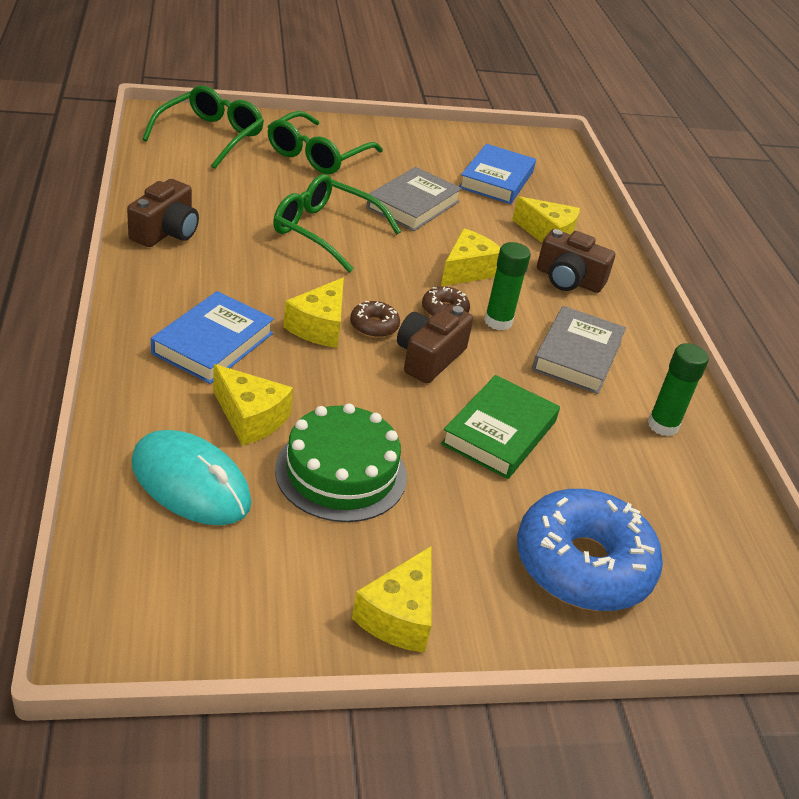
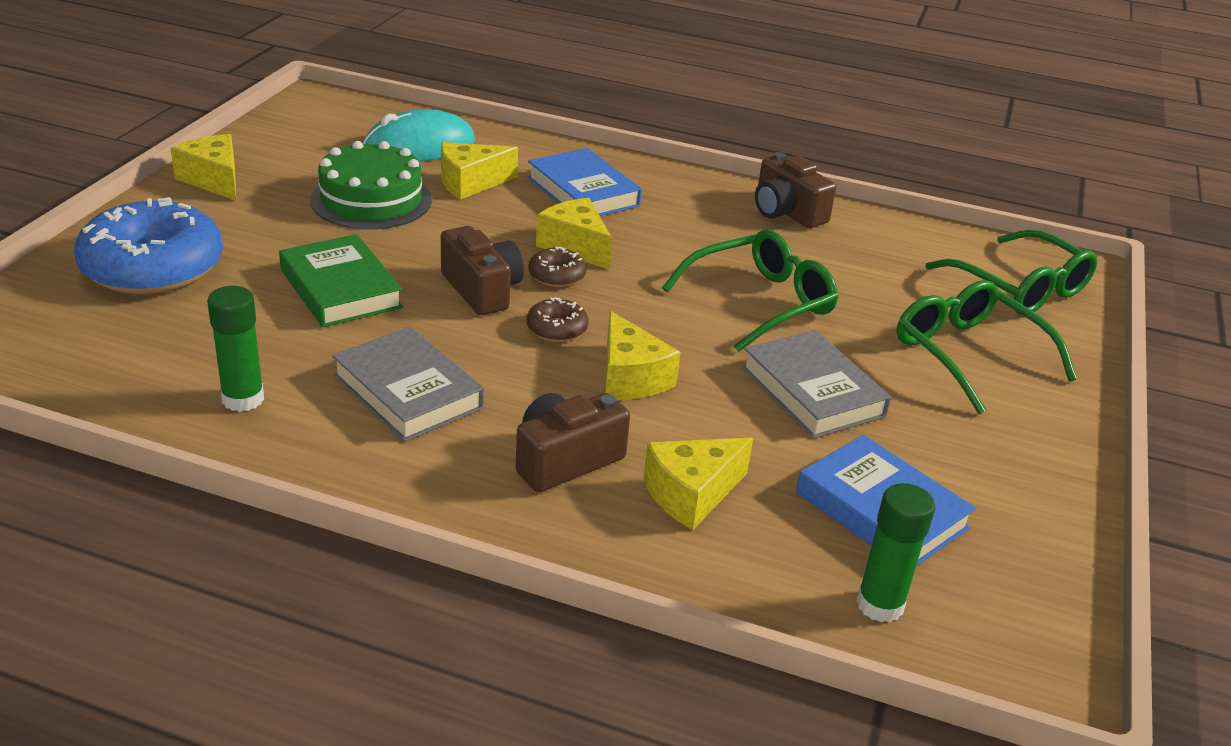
camera: 120 degrees right, 5 degrees down
green glue stick [484,242,531,330] -> green glue stick moved to [856,483,935,622]

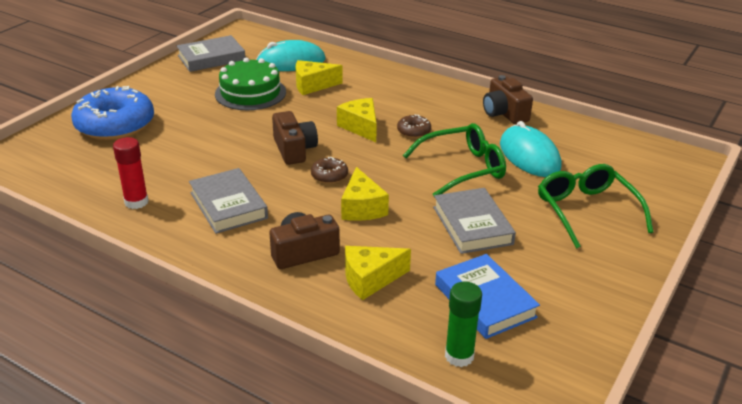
camera: 15 degrees right, 0 degrees up
yellow cheese [170,134,236,201] -> none
green glue stick [207,286,264,412] -> red glue stick [113,137,149,209]
green book [279,234,403,327] -> none
blue book [528,148,642,216] -> none
brown donut [528,246,587,287] -> brown donut moved to [397,114,431,138]
green glasses [925,230,1097,315] -> none
none -> grey book [176,35,246,72]
none -> turquoise mouse [500,121,562,177]

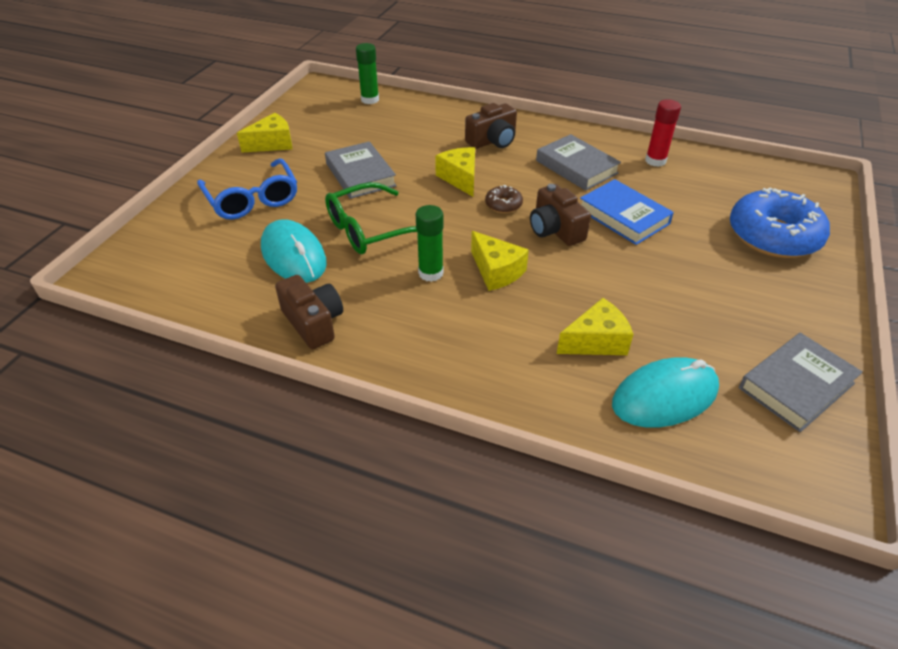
camera: 170 degrees right, 10 degrees up
green cake [215,58,286,110] -> none
yellow cheese [345,246,411,300] -> yellow cheese moved to [237,113,292,153]
brown donut [397,114,431,138] -> green glue stick [416,205,443,282]
blue book [435,254,540,339] -> blue book moved to [580,179,674,245]
green glasses [538,164,654,249] -> blue glasses [197,158,297,220]

